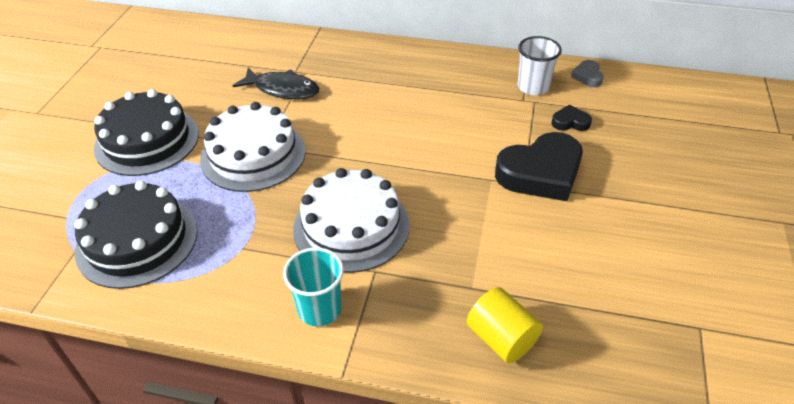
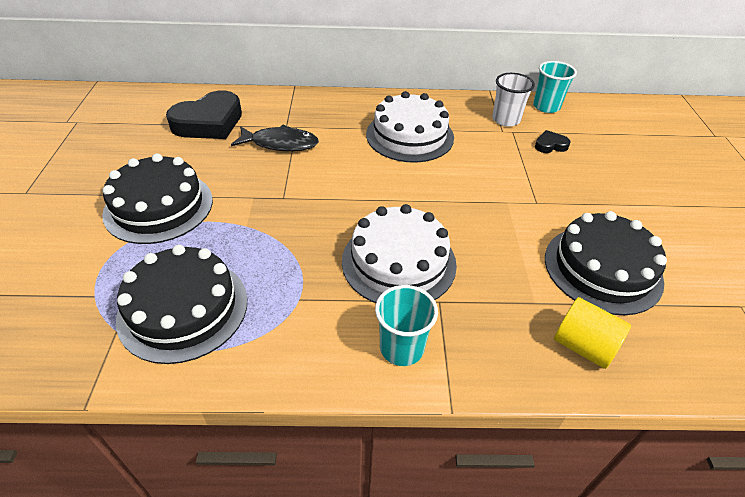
camera: 15 degrees left, 0 degrees up
white cake [200,102,306,192] -> white cake moved to [366,91,454,163]
black heart [495,132,583,201] -> black heart moved to [166,90,242,139]
grey heart [571,60,604,87] -> turquoise cup [533,61,577,113]
none -> black cake [545,211,667,315]

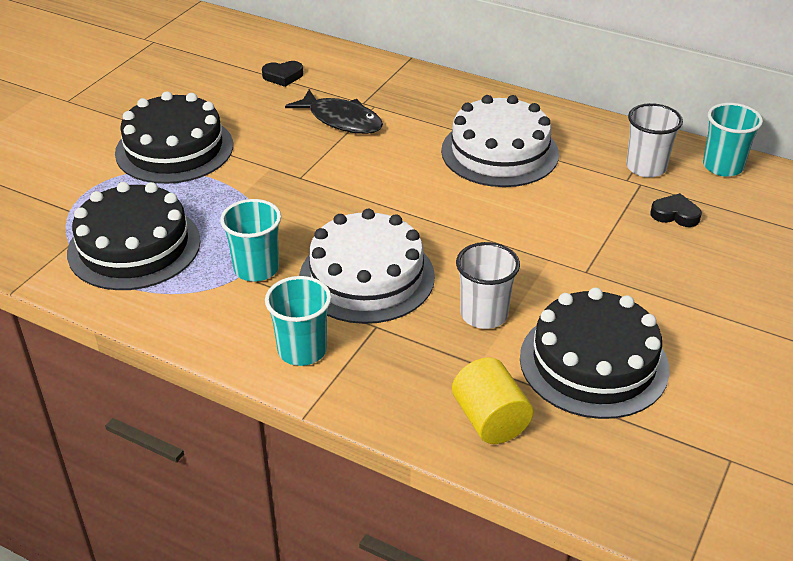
camera: 30 degrees right, 5 degrees down
black heart [166,90,242,139] -> black heart [262,61,303,87], size x0.45
none -> turquoise cup [220,199,281,282]
none -> white cup [456,242,520,329]

